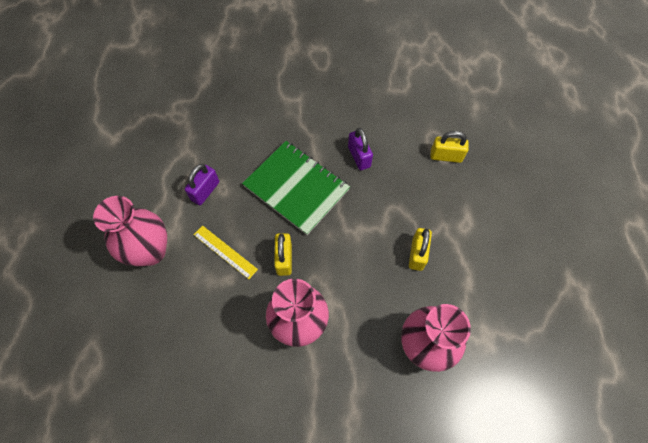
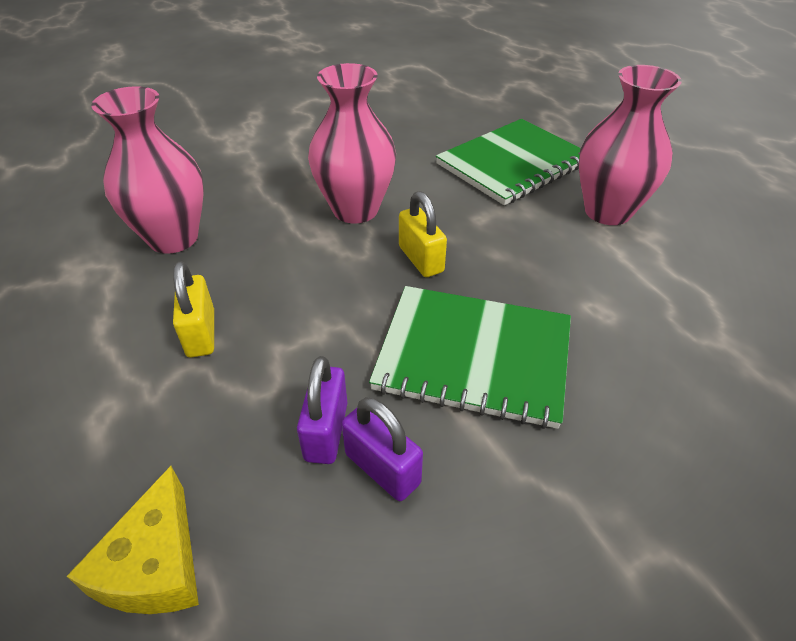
camera: 155 degrees right, 20 degrees down
purple padlock [185,164,219,205] -> purple padlock moved to [297,356,347,464]
yellow ruler [193,225,258,279] -> none
yellow padlock [431,131,469,163] -> yellow cheese [67,466,199,614]
none -> green notebook [436,119,580,205]

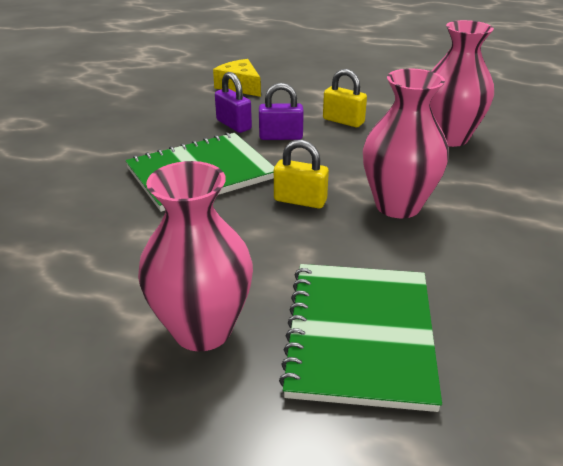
camera: 135 degrees right, 10 degrees down
purple padlock [342,397,423,501] -> purple padlock moved to [259,83,304,140]

